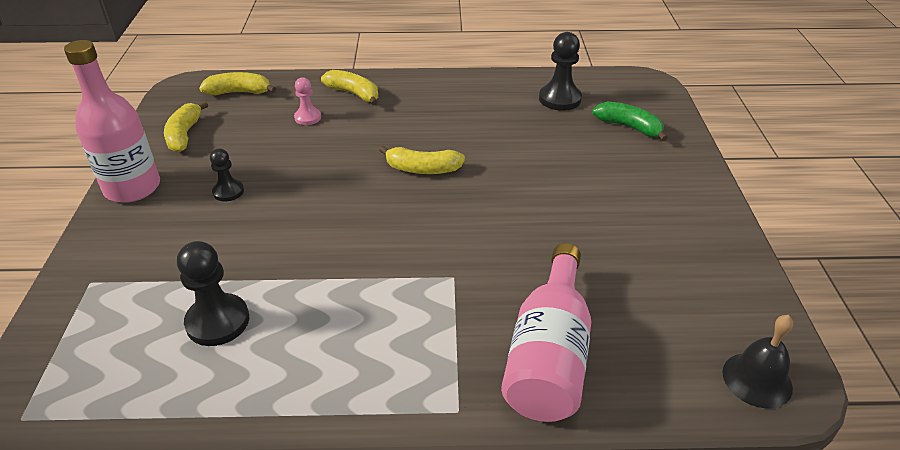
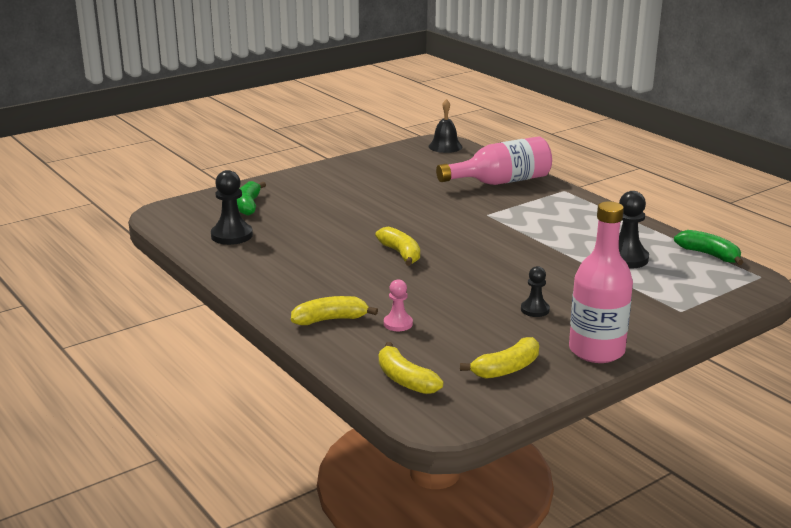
camera: 125 degrees left, 15 degrees down
yellow banana [321,70,378,106] -> yellow banana turned 75 degrees clockwise [291,296,378,325]
none -> green banana [674,230,743,265]

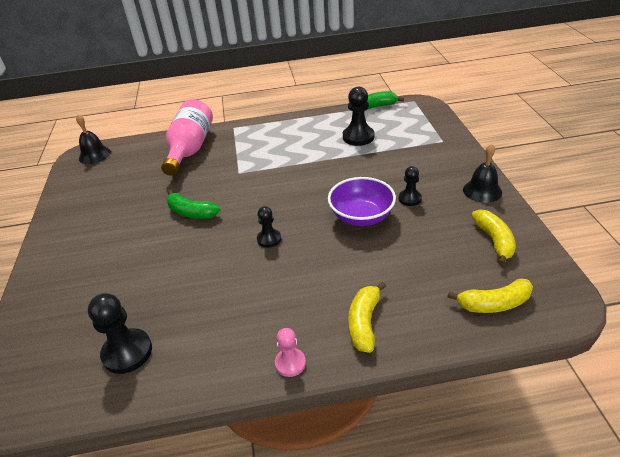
camera: 60 degrees left, 15 degrees up
green banana [236,181,266,215] -> green banana moved to [167,190,220,219]
yellow banana [375,227,420,266] -> black pawn [257,206,281,248]
pink pawn [384,279,413,331] -> pink pawn moved to [275,328,306,377]
pink bottle [569,202,633,363] -> black bell [463,144,502,203]
none -> purple bowl [328,177,396,226]

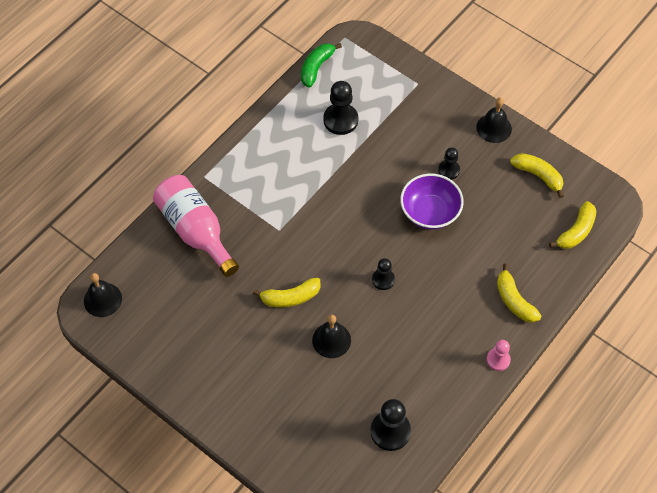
camera: 45 degrees left, 20 degrees up
green banana [167,190,220,219] -> yellow banana [253,278,320,308]
none -> black bell [312,314,351,358]

